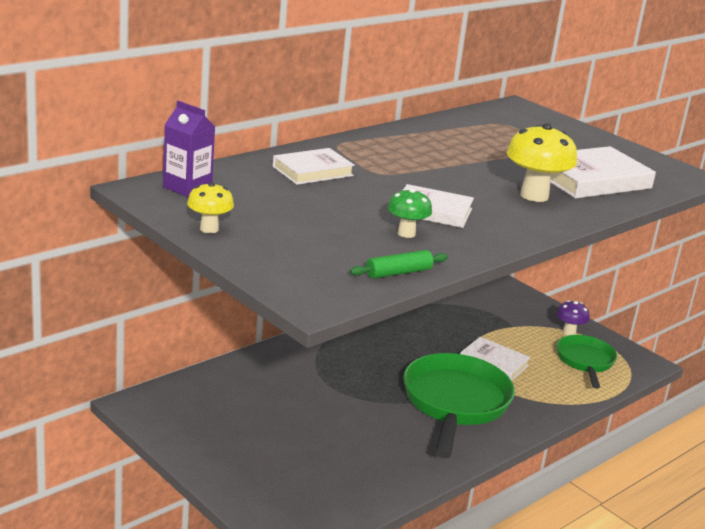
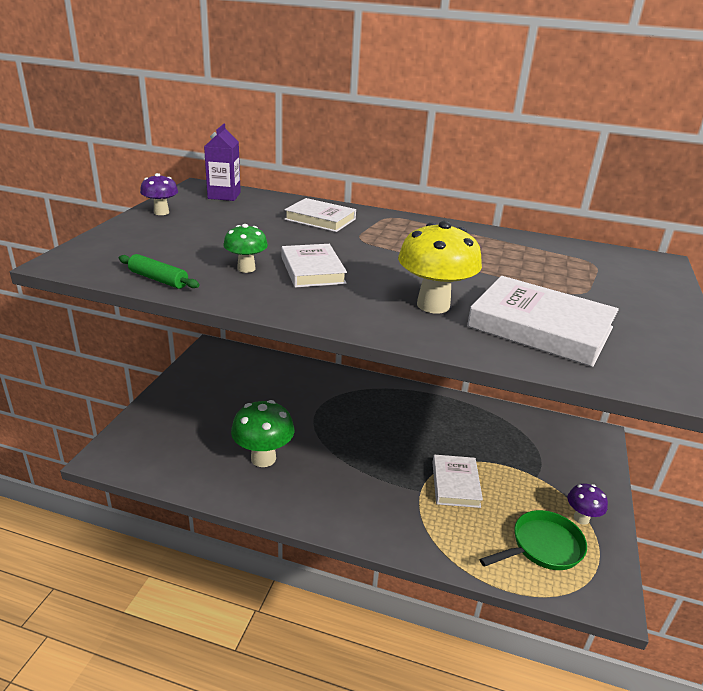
camera: 60 degrees right, 5 degrees up
yellow mushroom [187,182,234,233] -> purple mushroom [140,173,178,215]
green pan [403,353,515,458] -> none
none -> green mushroom [231,400,294,467]

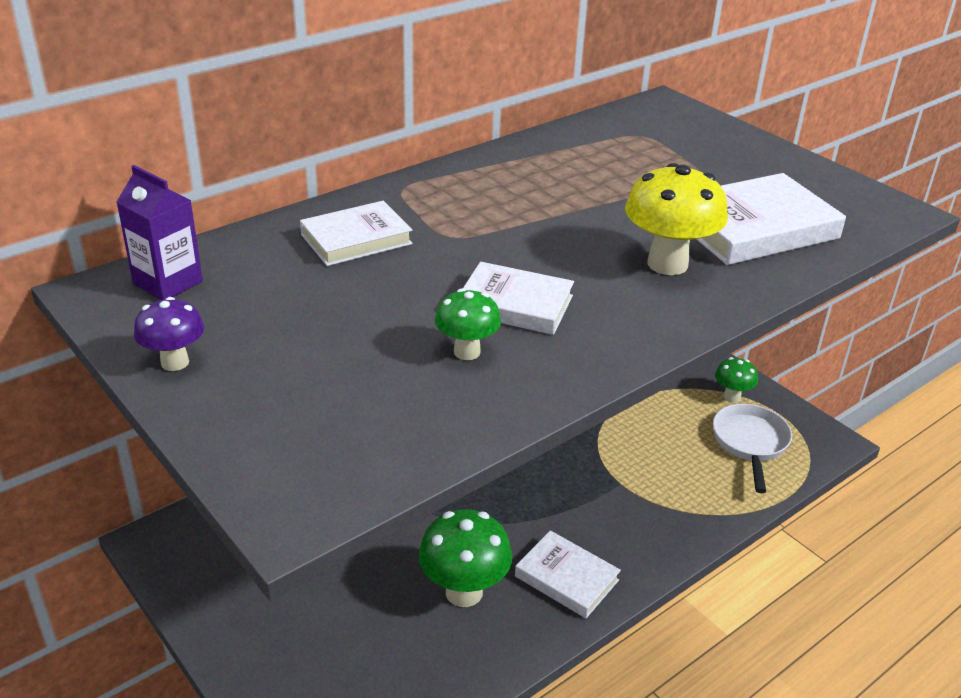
camera: 55 degrees left, 5 degrees up
green rolling pin [119,254,200,289] -> none
white book [432,455,483,508] -> white book moved to [515,530,621,618]
green pan [480,510,587,570] -> white pan [713,404,792,493]
purple mushroom [568,484,608,525] -> green mushroom [715,357,758,403]

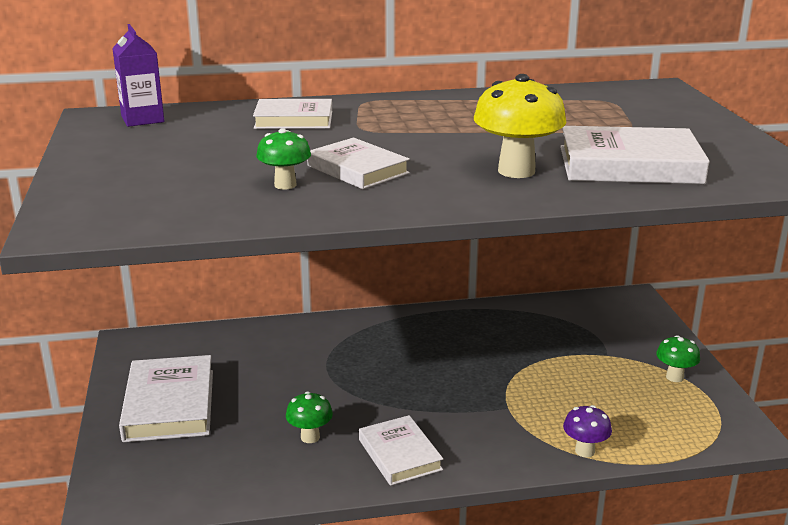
camera: 30 degrees right, 10 degrees down
purple mushroom [134,297,204,371] -> purple mushroom moved to [563,405,612,458]
green mushroom [418,509,512,607] -> green mushroom [286,391,333,443], size x0.58
white pan [713,404,792,493] -> none
none -> white book [119,355,213,442]

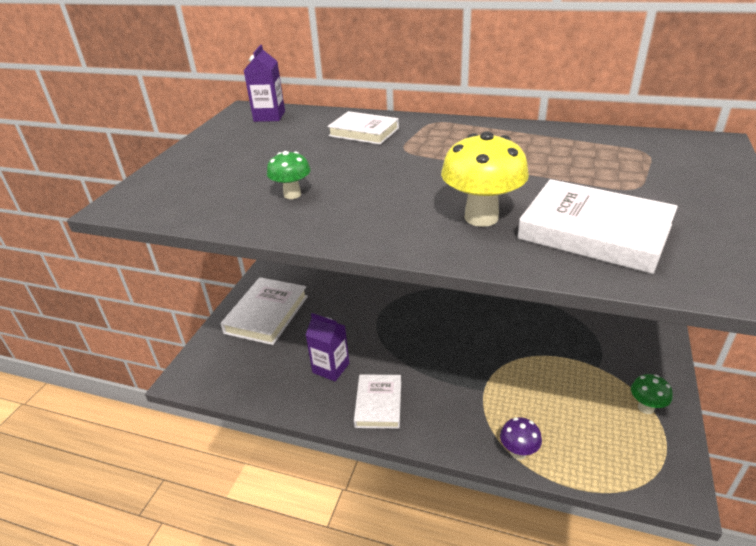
camera: 30 degrees right, 10 degrees up
green mushroom [286,391,333,443] -> purple carton [306,313,349,381]
white book [307,138,410,189] -> none

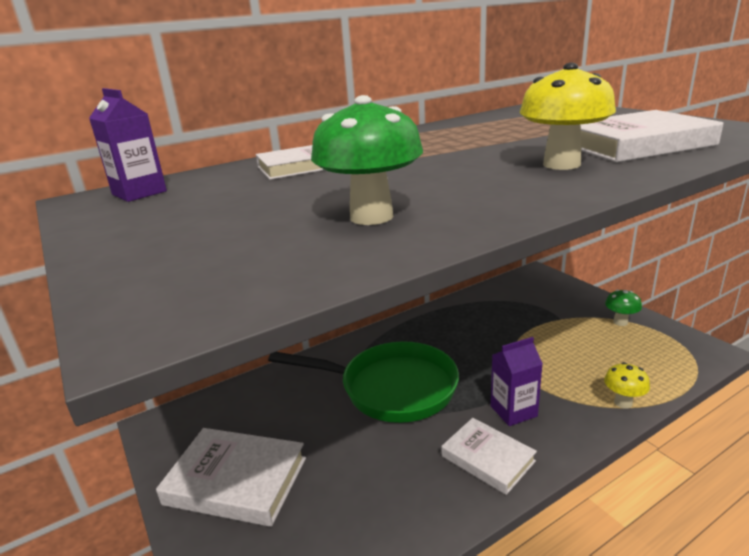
camera: 50 degrees left, 10 degrees down
white book [220,277,308,345] -> white book turned 45 degrees counterclockwise [156,428,306,527]
green mushroom [267,151,311,199] -> green mushroom [311,95,423,225], size x1.73
purple carton [306,313,349,381] -> purple carton moved to [490,337,543,426]
purple mushroom [500,417,542,460] -> yellow mushroom [604,362,650,409]
none -> green pan [268,342,459,423]

